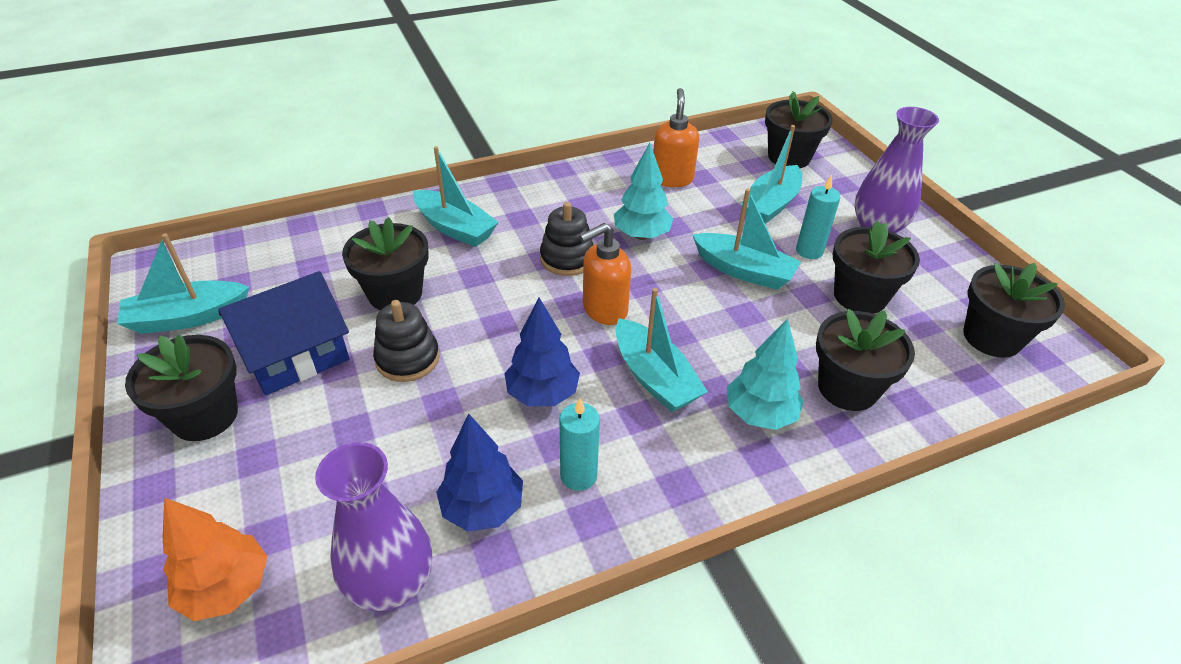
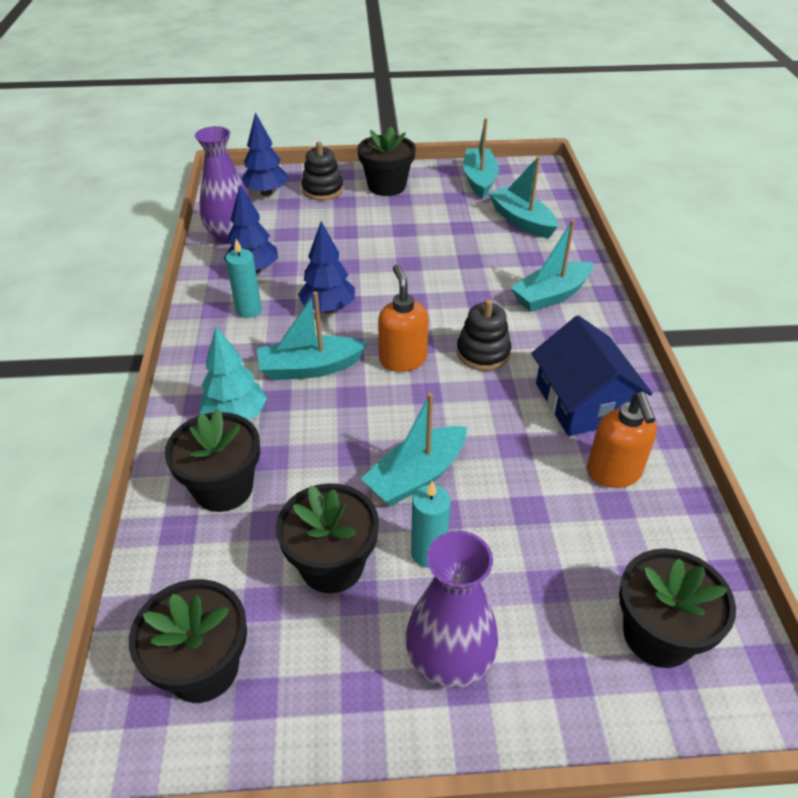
camera: 110 degrees right, 0 degrees up
orange tree [163,498,268,621] -> blue tree [242,112,288,196]
blue house [218,271,349,395] -> blue house moved to [531,315,653,436]
black flower pot [342,217,429,310] -> none
black stacking toy [373,300,440,382] -> black stacking toy moved to [301,141,343,200]
turquoise tree [614,143,673,240] -> none
orange soap dispenser [653,88,699,187] -> orange soap dispenser turned 60 degrees clockwise [587,392,657,488]
turquoise boat [741,125,802,224] -> turquoise boat moved to [488,156,558,238]

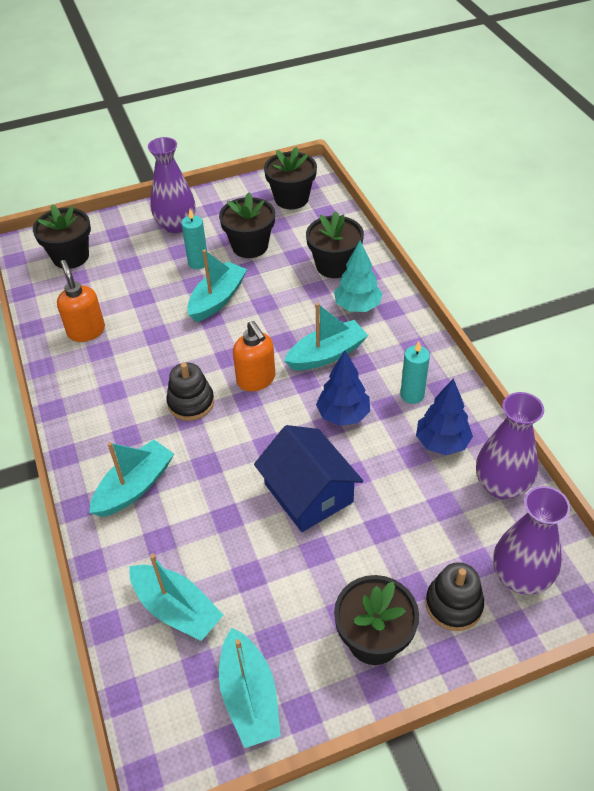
camera: 165 degrees right, 5 degrees up
blue tree [242,112,288,196] -> purple vase [493,486,570,595]
blue house [531,315,653,436] -> blue house moved to [254,425,363,532]

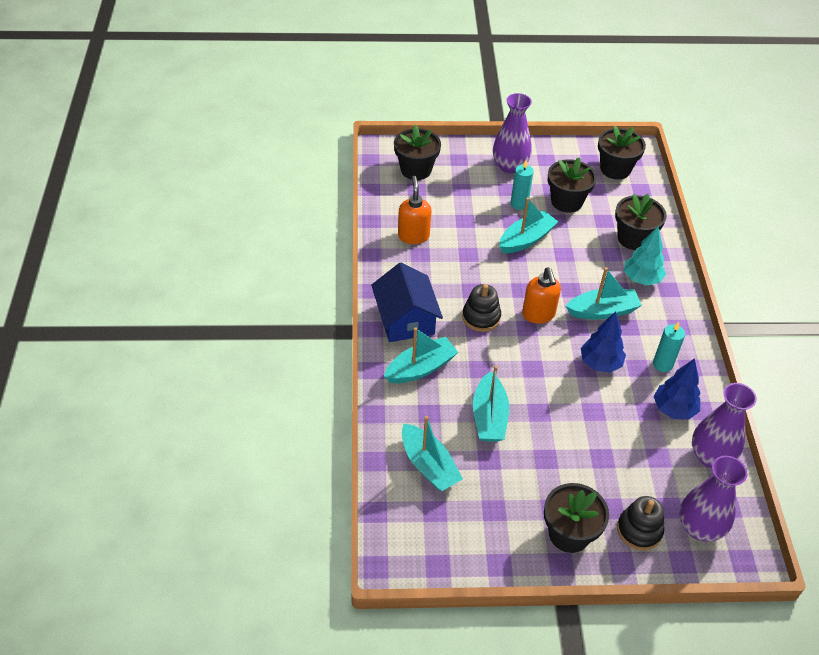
camera: 15 degrees right, 0 degrees up
turquoise boat [219,628,281,748] -> turquoise boat moved to [473,365,509,442]
blue house [254,425,363,532] -> blue house moved to [371,263,443,342]

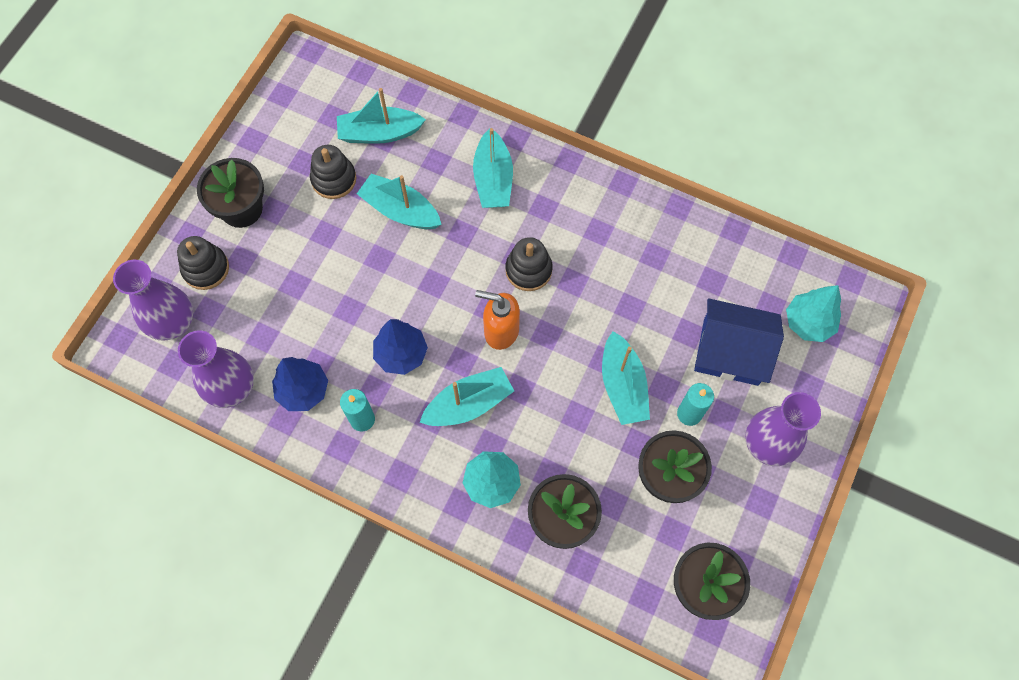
camera: 120 degrees right, 20 degrees up
blue house [371,263,443,342] -> blue house moved to [694,298,784,386]
black flower pot [394,125,441,180] -> turquoise tree [786,285,841,342]
orange soap dispenser [398,176,431,244] -> none
turquoise boat [566,267,642,320] -> turquoise boat turned 135 degrees counterclockwise [419,367,514,426]
none -> black stacking toy [310,145,356,199]

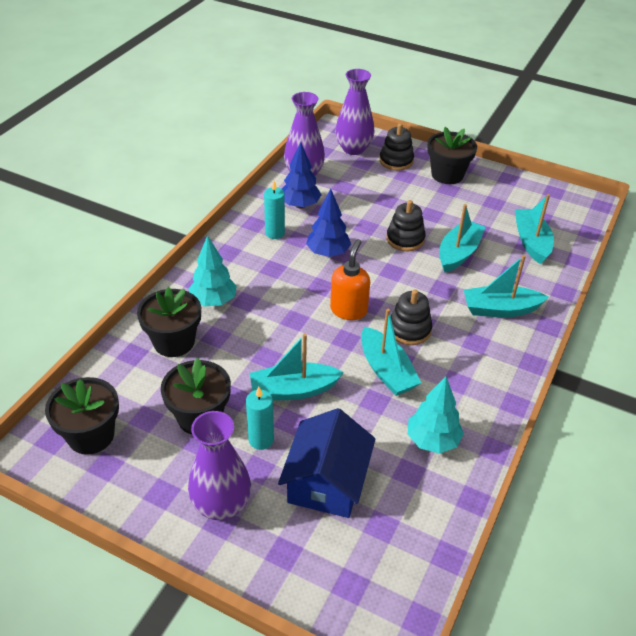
camera: 90 degrees right, 25 degrees down
black stacking toy [310,145,356,199] -> black stacking toy moved to [386,200,426,251]
turquoise boat [419,367,514,426] -> turquoise boat moved to [361,309,421,396]
turquoise tree [786,285,841,342] -> turquoise tree moved to [407,376,464,454]

